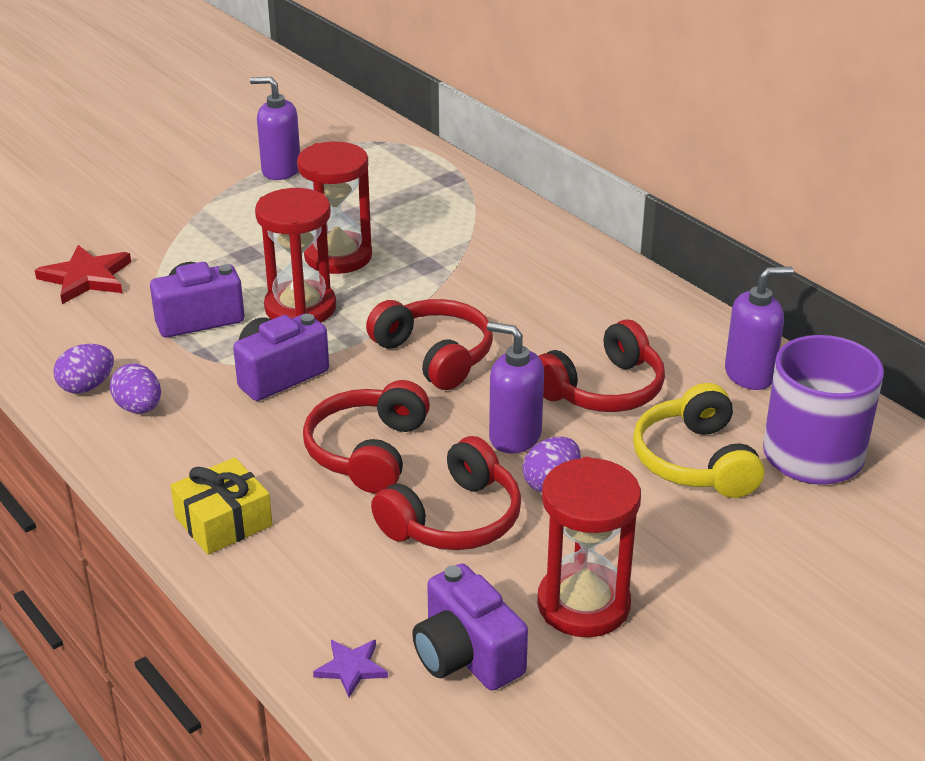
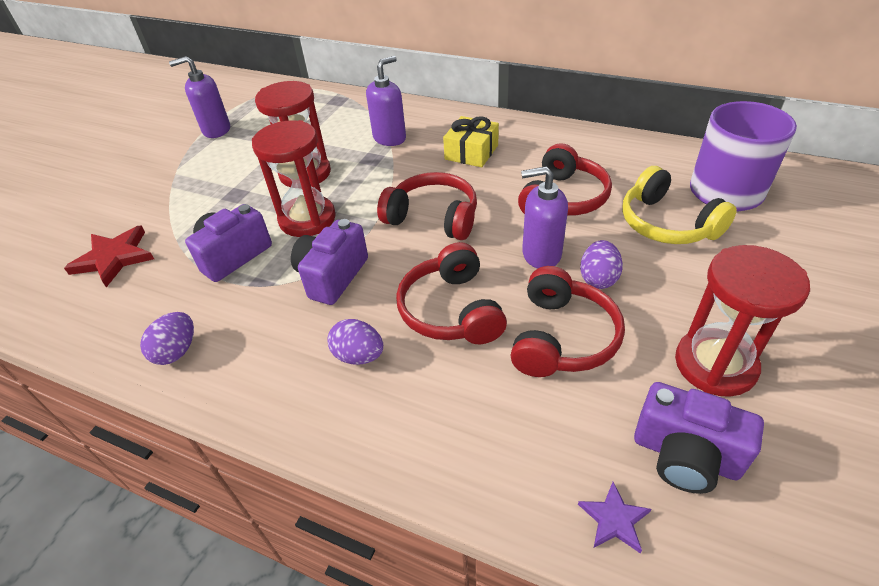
camera: 25 degrees left, 10 degrees up
purple egg [110,363,161,413] -> purple egg moved to [327,319,383,365]
yellow gift [170,457,273,555] -> yellow gift moved to [443,116,499,167]
purple soap dispenser [725,267,794,390] -> purple soap dispenser moved to [366,56,406,146]

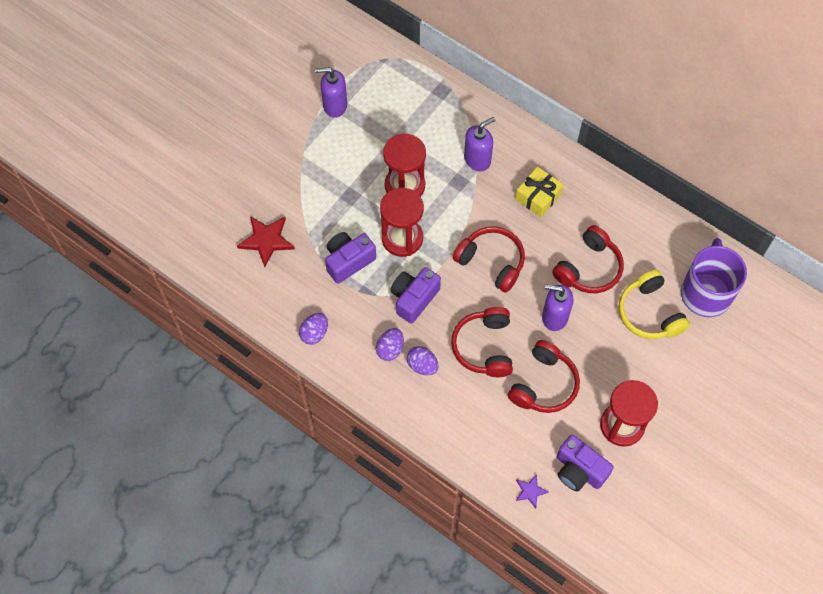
camera: 10 degrees right, 20 degrees up
purple egg [580,240,623,289] -> purple egg moved to [376,328,404,361]

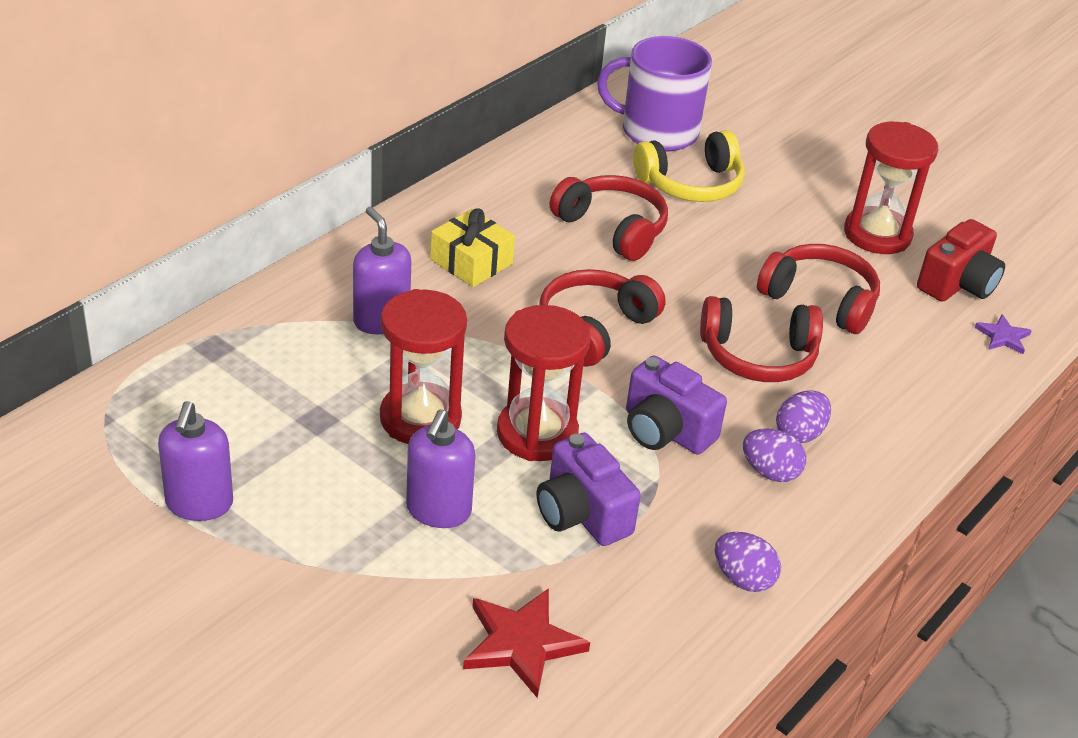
camera: 90 degrees left, 25 degrees down
purple soap dispenser [542,284,574,331] -> purple soap dispenser moved to [406,409,475,528]
purple camera [557,435,614,492] -> red camera [917,219,1005,302]

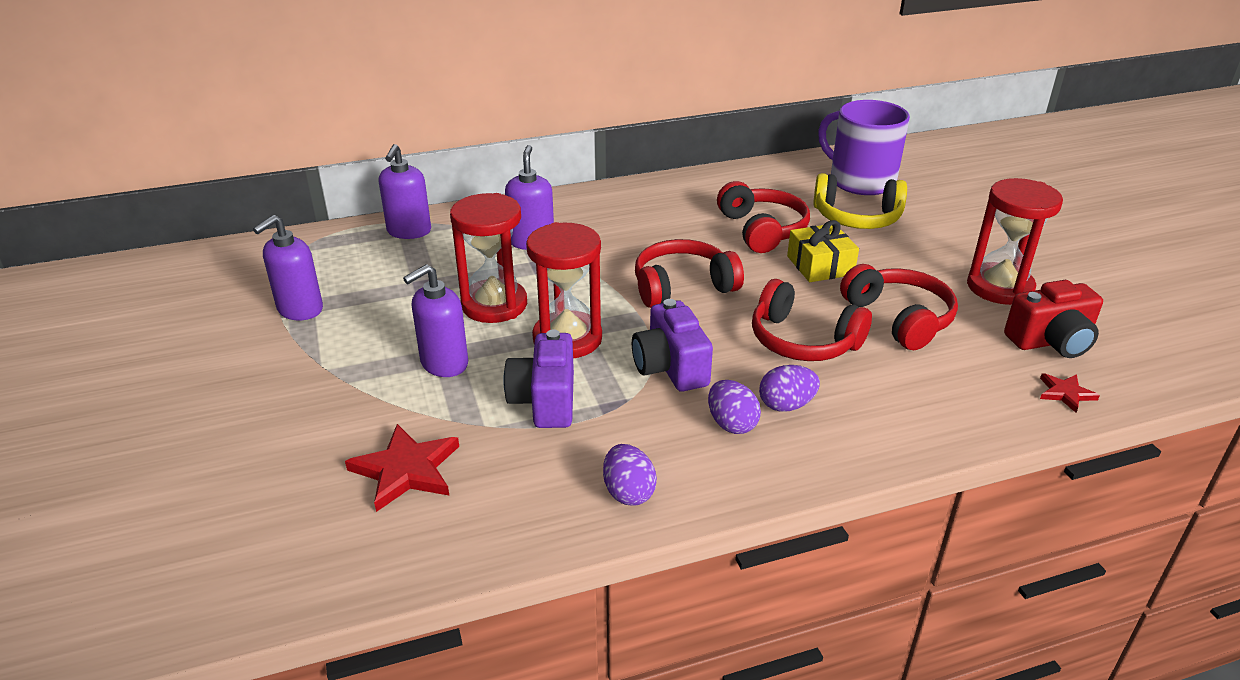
camera: 35 degrees right, 5 degrees down
yellow gift [430,208,515,287] -> yellow gift moved to [787,220,859,282]
purple star [975,314,1032,354] -> red star [1040,373,1100,413]
none -> purple soap dispenser [379,144,431,239]

